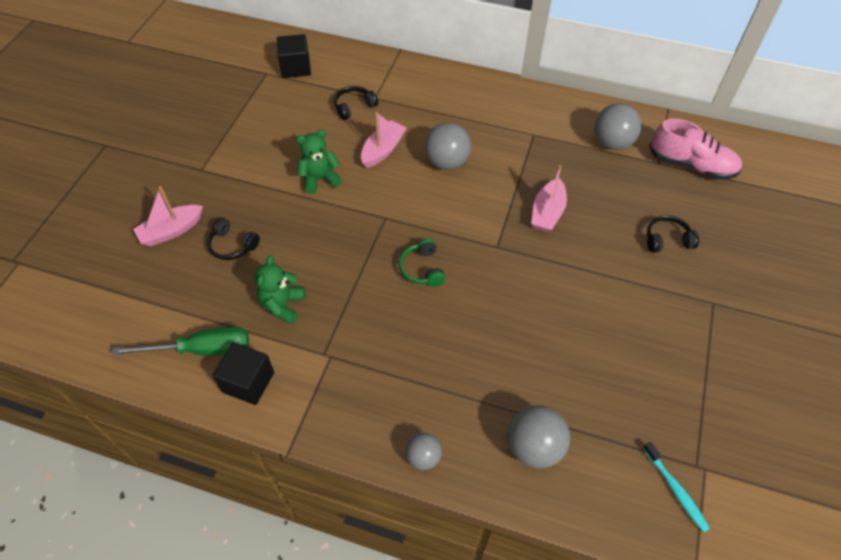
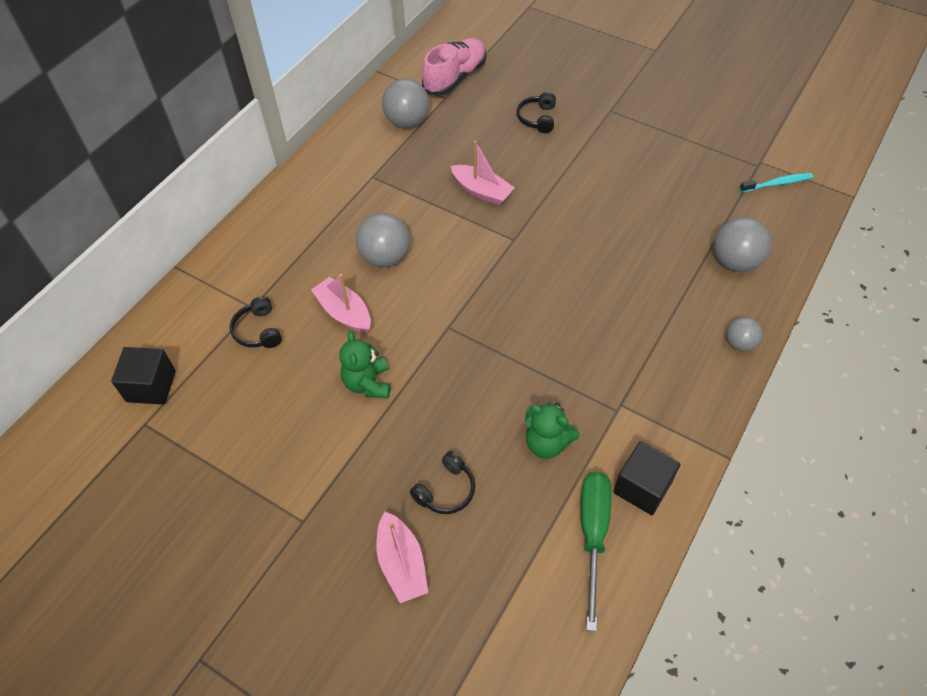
camera: 75 degrees left, 0 degrees up
green headphones [399,238,445,286] -> none

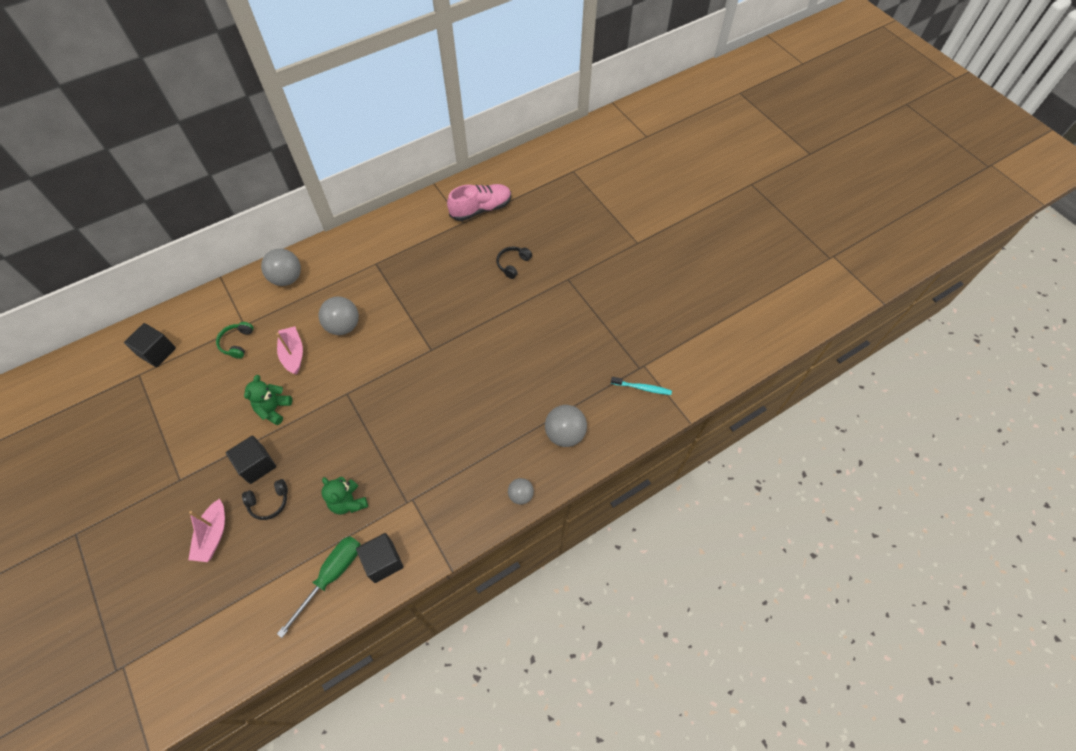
camera: 25 degrees right, 5 degrees up
black headphones [230,296,282,348] -> green headphones [216,322,254,359]
grey ball [382,79,429,128] -> grey ball moved to [261,249,301,286]
pink boat [451,140,515,206] -> none
none -> black cube [226,435,276,484]

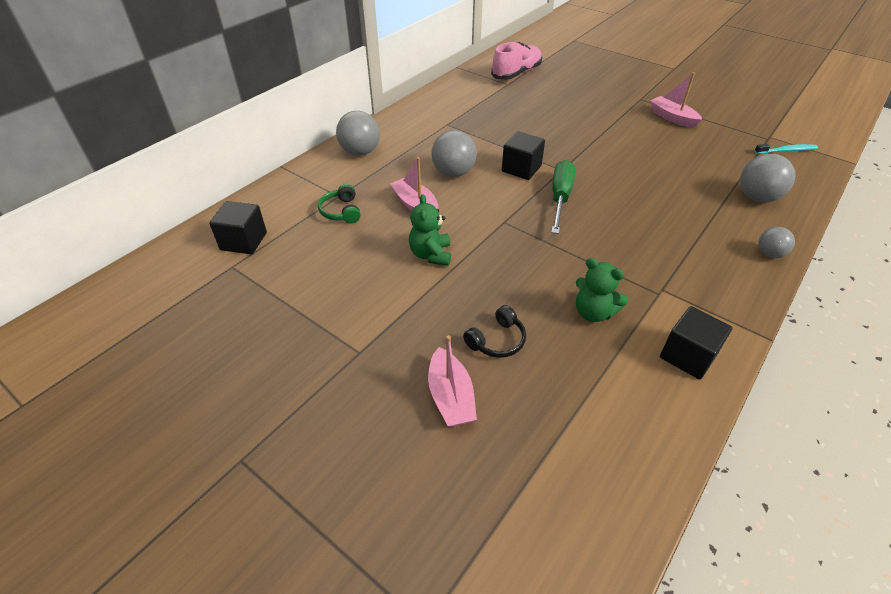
camera: 20 degrees left, 15 degrees down
black cube [226,435,276,484] -> black cube moved to [502,131,545,180]
green screwdriver [277,536,360,638] -> green screwdriver moved to [551,160,575,234]
black headphones [496,246,532,279] -> none
none -> pink boat [650,72,702,128]

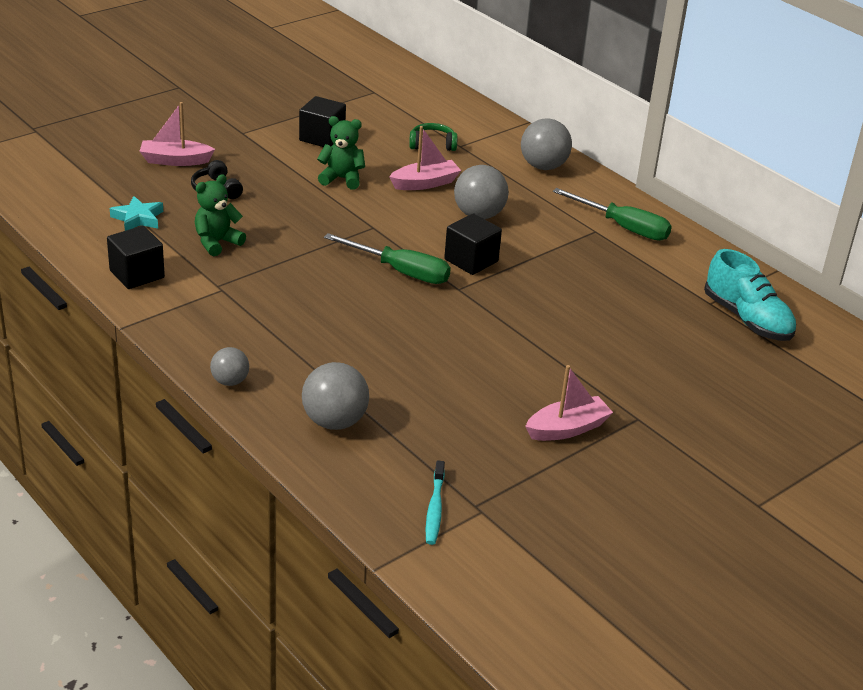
camera: 100 degrees right, 10 degrees down
black cube [209,201,267,254] -> black cube moved to [299,96,346,147]
pink shoe [491,42,542,80] -> turquoise shoe [704,249,796,341]
none -> turquoise star [110,196,163,231]
none -> green screwdriver [553,188,672,241]

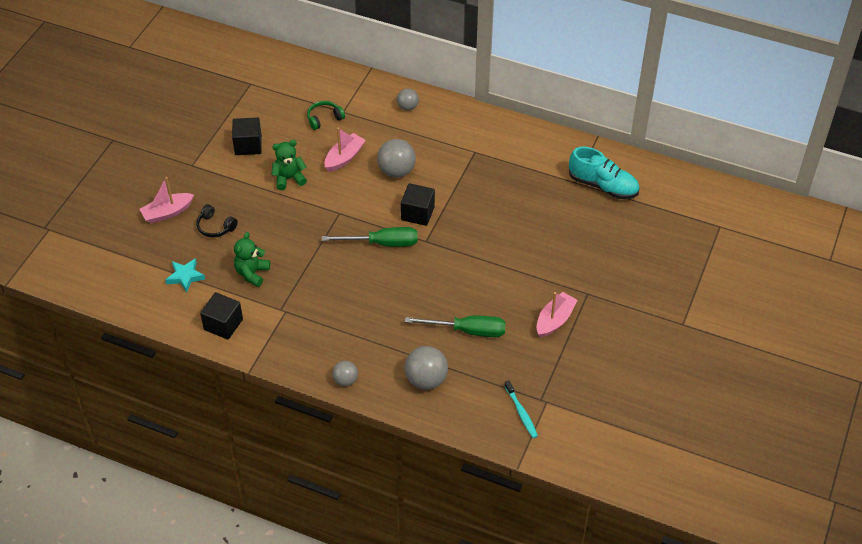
camera: 25 degrees left, 15 degrees up
grey ball [521,118,572,170] -> grey ball [397,89,419,111], size x0.59
green screwdriver [553,188,672,241] -> green screwdriver moved to [405,316,506,337]

